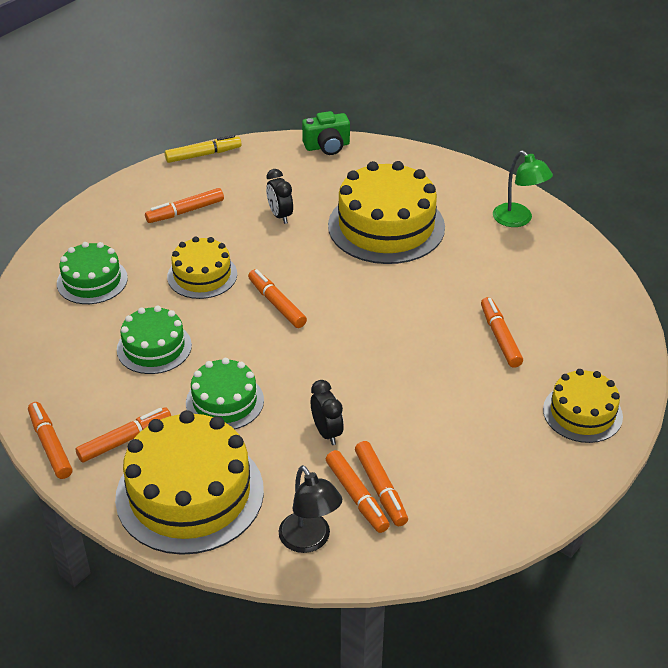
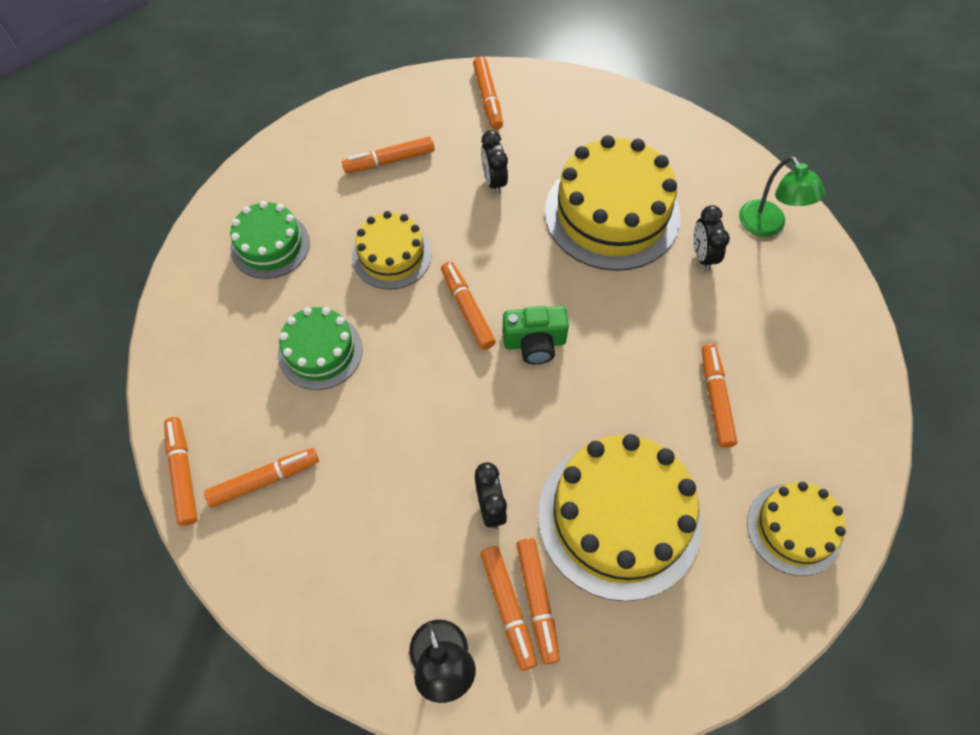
camera: 10 degrees right, 20 degrees up
yellow cake [115,410,264,555] -> yellow cake moved to [538,434,702,601]
yellow marker [165,135,242,163] -> none
green cake [186,358,264,429] -> none
green camera [302,111,350,155] -> green camera moved to [503,306,569,364]
none -> orange marker [473,56,503,130]
none -> black clock [694,205,730,271]

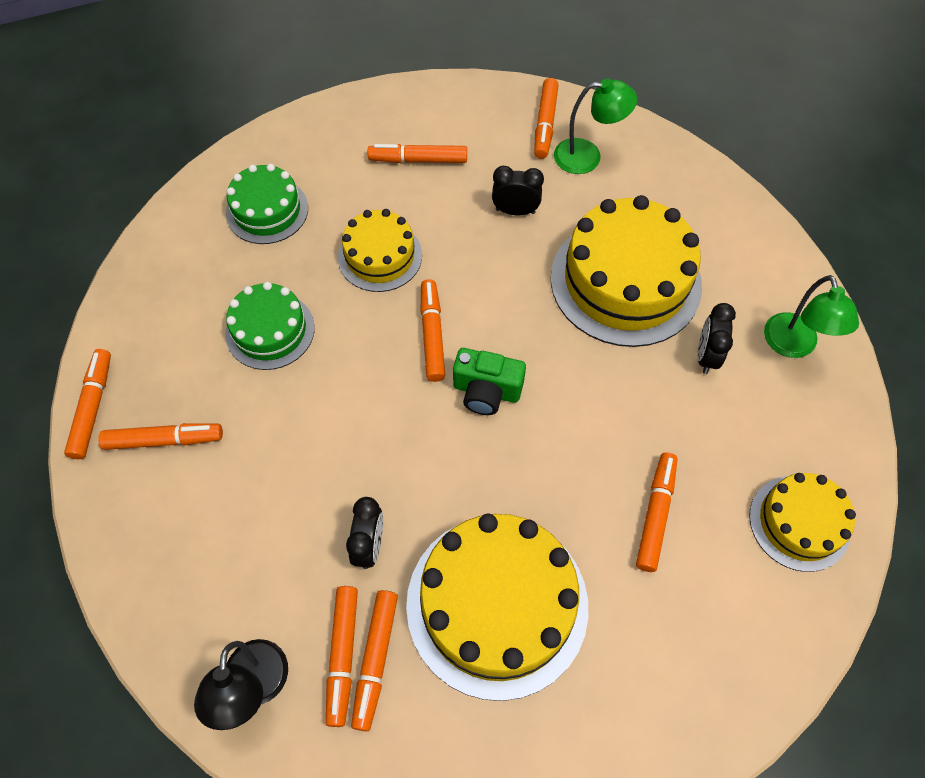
camera: 20 degrees right, 0 degrees up
black clock [481,130,508,195] -> black clock turned 90 degrees clockwise [492,166,544,215]
yellow cake [747,482,846,576] -> yellow cake moved to [749,473,856,572]
none -> green lamp [554,79,637,174]

